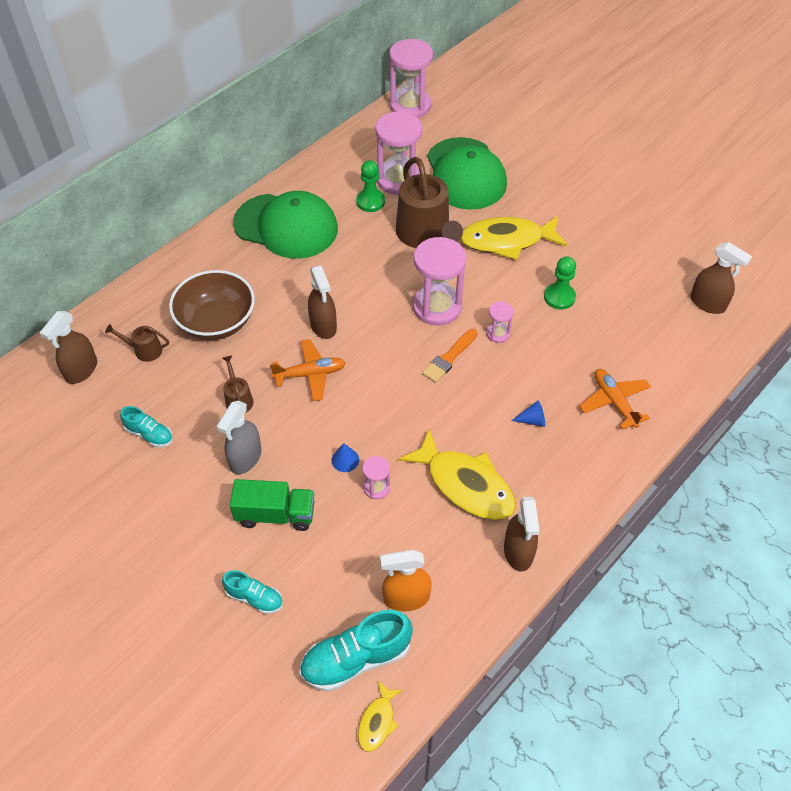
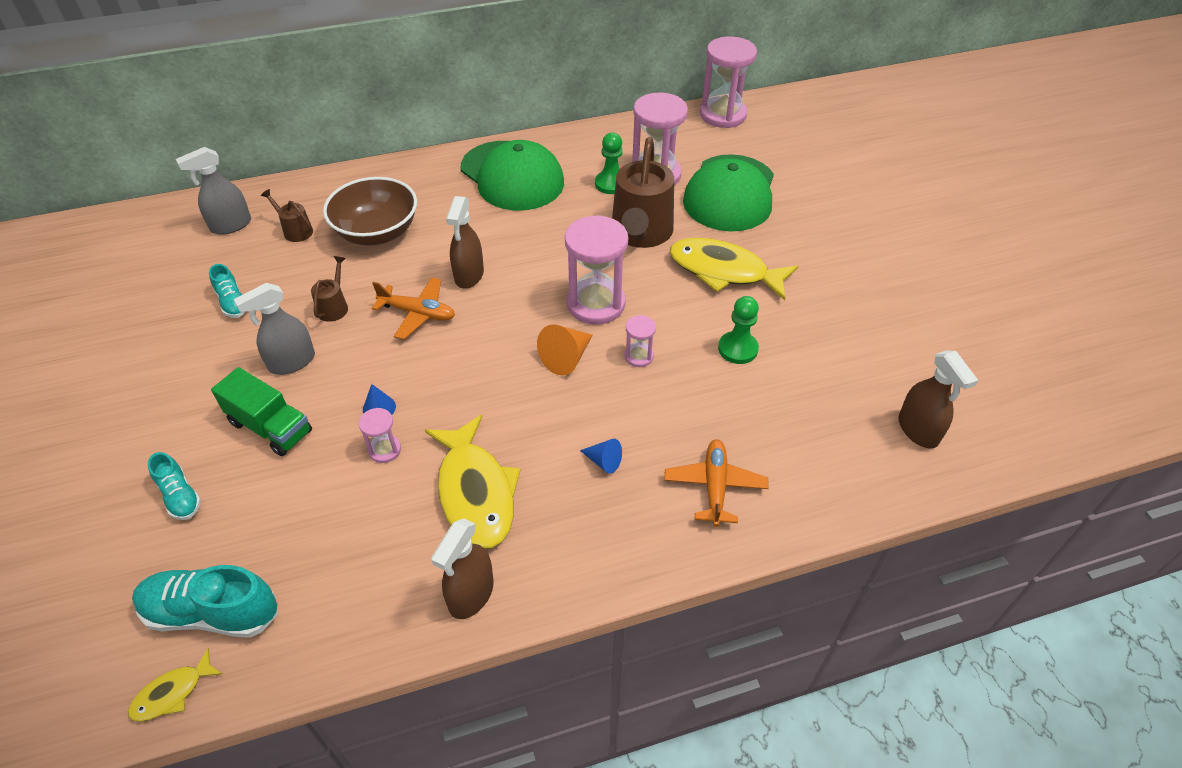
camera: 30 degrees right, 5 degrees down
brown spray bottle [40,311,97,384] -> grey spray bottle [176,147,251,235]
orange spray bottle [380,550,432,612] -> none
orange brush [422,329,477,383] -> orange cone [537,325,593,375]

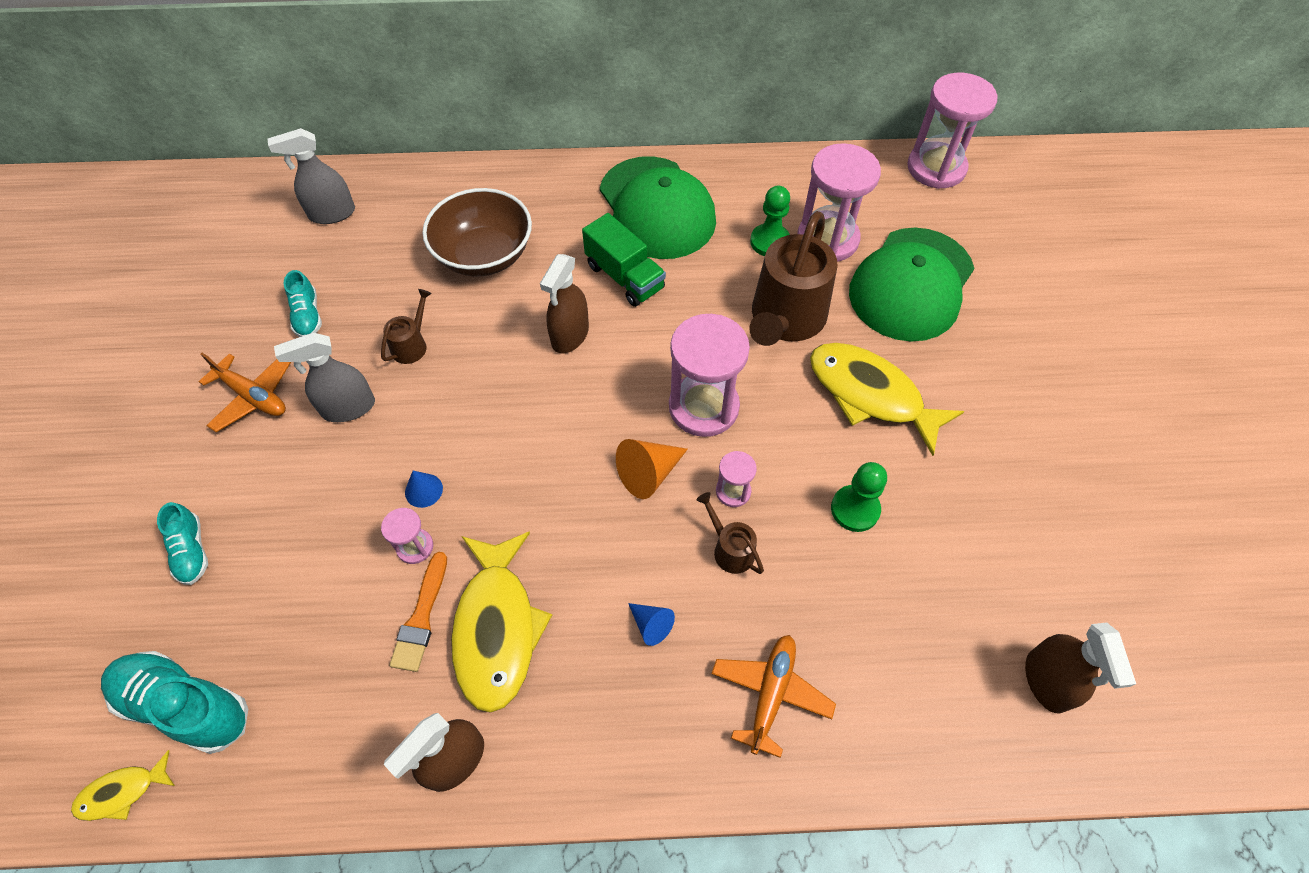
camera: 15 degrees right, 10 degrees up
green truck [211,367,312,456] -> green truck moved to [582,213,666,307]
brown watering can [261,189,313,242] -> brown watering can moved to [697,492,764,574]
orange plane [372,277,455,339] -> orange plane moved to [199,353,291,432]
none -> orange brush [389,552,447,672]

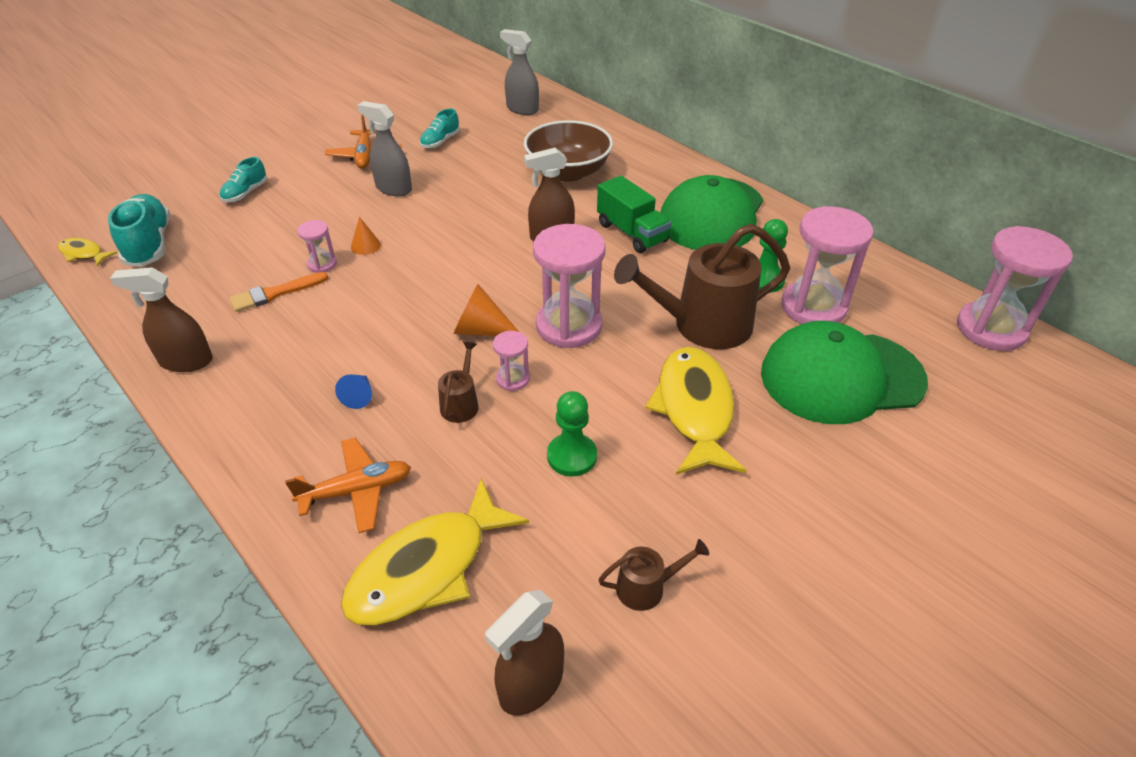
camera: 50 degrees right, 15 degrees down
brown watering can [381,289,432,364] -> brown watering can moved to [598,539,709,611]
blue cone [405,471,443,508] -> orange cone [351,217,381,255]
yellow fish [451,531,552,713] -> yellow fish moved to [341,478,529,626]
green truck [582,213,666,307] -> green truck turned 45 degrees counterclockwise [597,176,671,253]

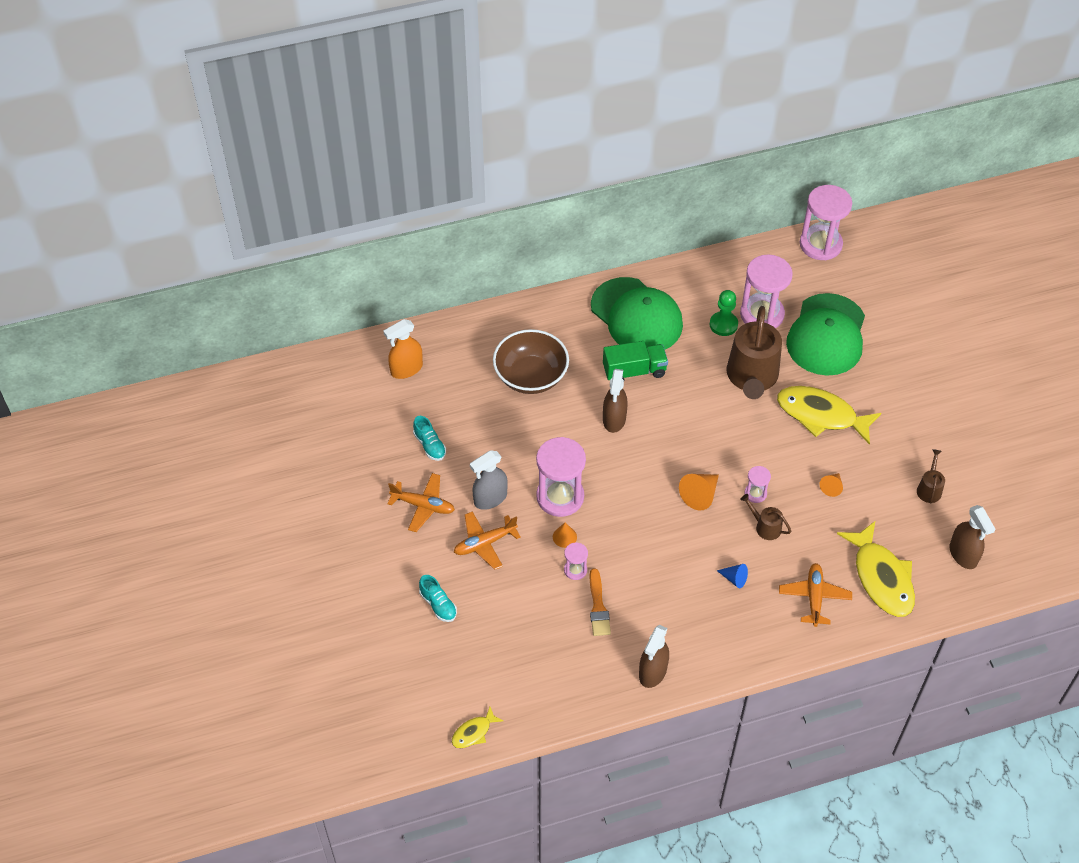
camera: 65 degrees left, 10 degrees up
turquoise shoe [108,194,170,267] -> none
grey spray bottle [500,29,539,115] -> orange spray bottle [383,319,423,379]
pink hourglass [533,224,605,348] -> pink hourglass moved to [536,437,586,517]
green pawn [547,391,597,476] -> orange cone [819,473,843,497]
none -> orange plane [454,511,521,570]

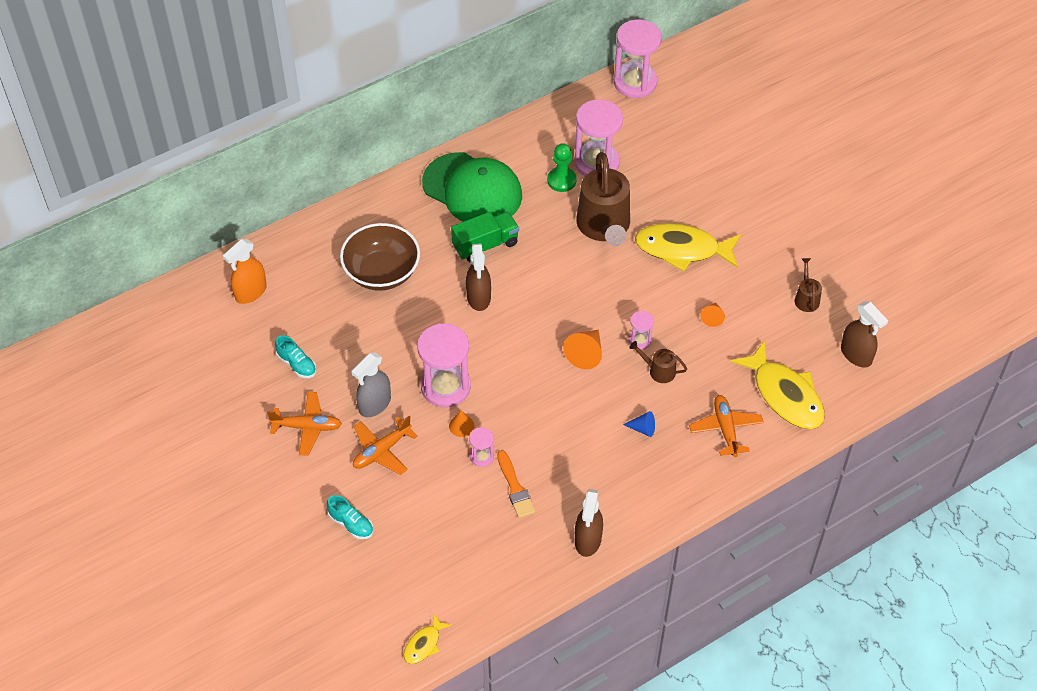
camera: 15 degrees left, 0 degrees up
green cap [786,293,865,376] -> none

